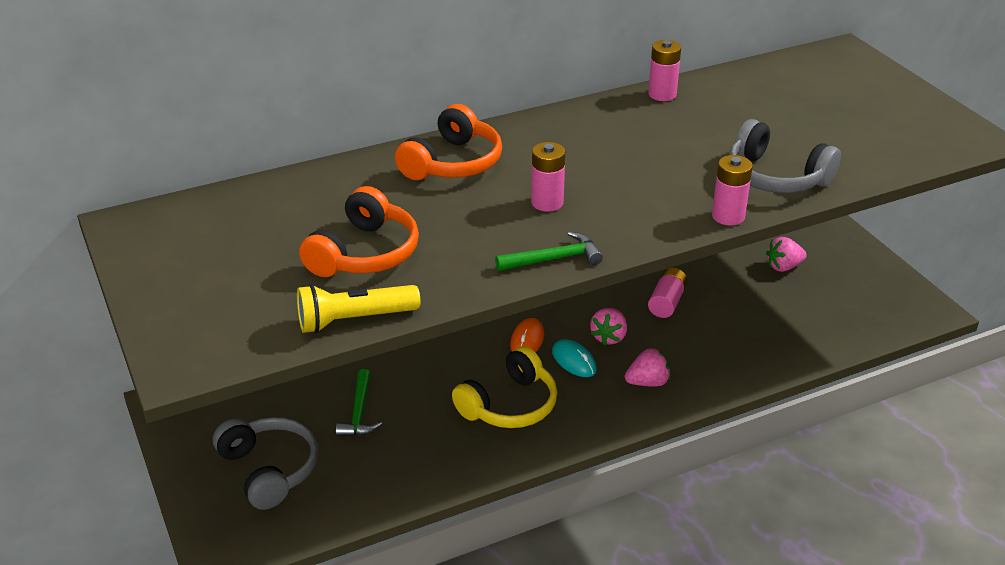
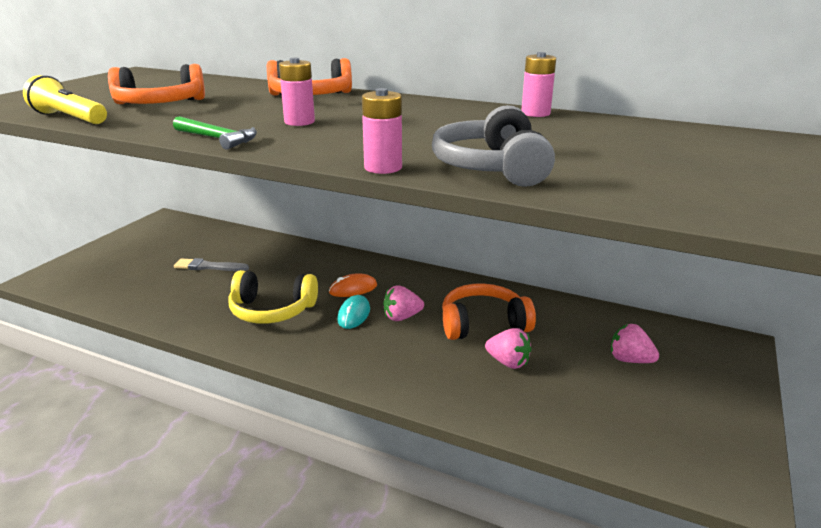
camera: 50 degrees right, 10 degrees down
grey headphones [213,417,318,510] -> none
green hammer [336,369,382,437] -> grey brush [174,258,249,271]
pink strawberry [625,348,670,386] -> pink strawberry moved to [485,328,532,369]
pink battery [648,268,688,318] -> orange headphones [442,283,536,340]

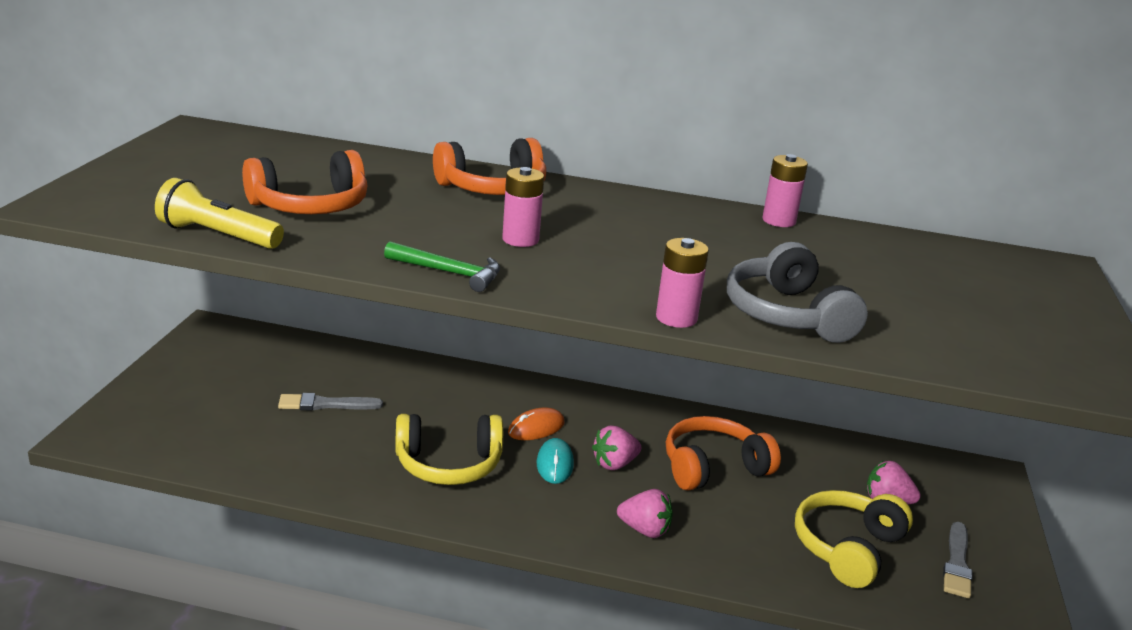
camera: 15 degrees left, 0 degrees up
pink strawberry [485,328,532,369] -> pink strawberry moved to [617,489,673,538]
none -> yellow headphones [795,490,913,588]
none -> grey brush [943,522,973,598]

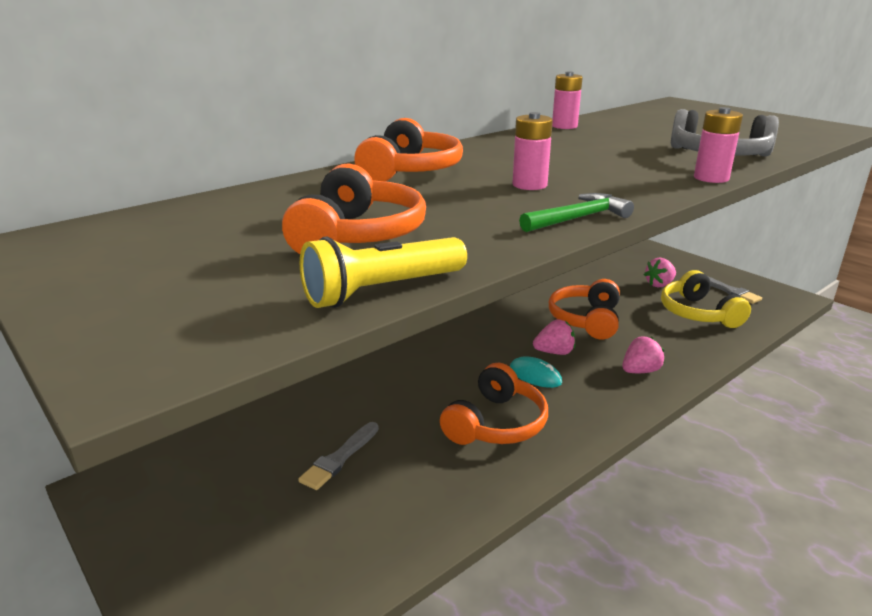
camera: 50 degrees left, 0 degrees up
yellow headphones [395,414,503,485] -> orange headphones [440,363,548,445]
orange mouse [508,408,564,440] -> none
pink strawberry [592,426,642,470] -> pink strawberry turned 105 degrees counterclockwise [533,319,575,355]

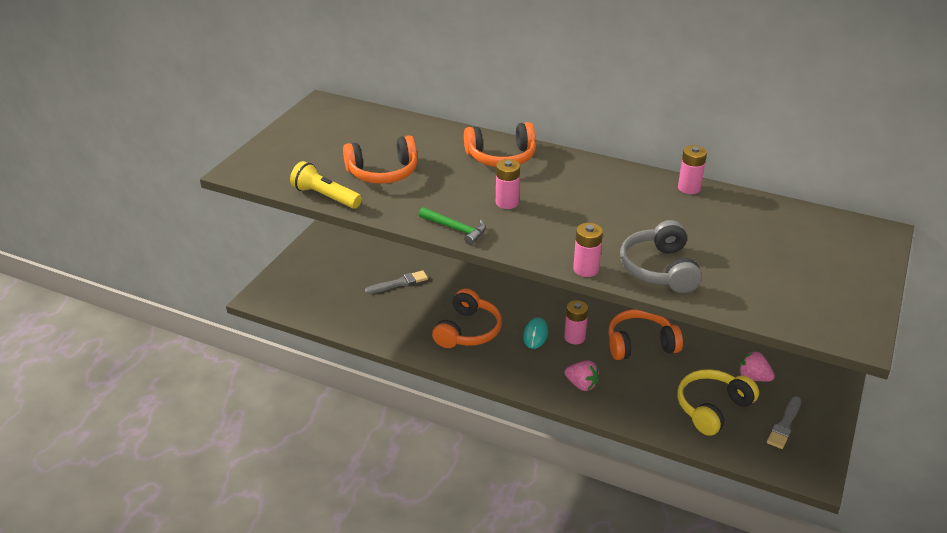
camera: 65 degrees right, 10 degrees up
grey brush [298,422,379,490] -> grey brush turned 150 degrees clockwise [365,270,428,294]
orange headphones [440,363,548,445] -> orange headphones turned 75 degrees counterclockwise [432,288,502,348]
pink strawberry [533,319,575,355] -> pink battery [564,300,588,344]

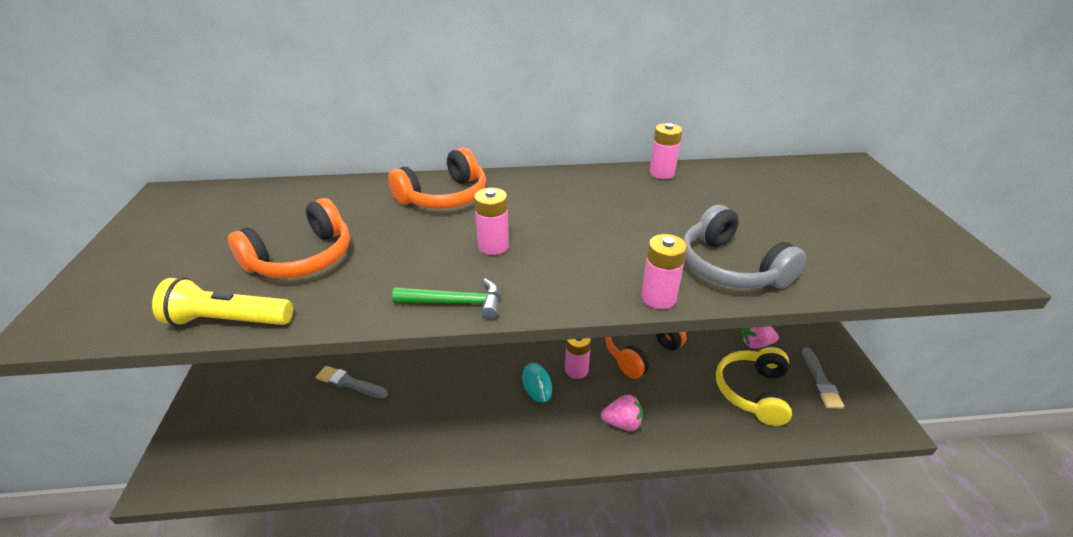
camera: 30 degrees left, 0 degrees up
grey brush [365,270,428,294] -> grey brush turned 105 degrees counterclockwise [316,366,388,398]
orange headphones [432,288,502,348] -> none

